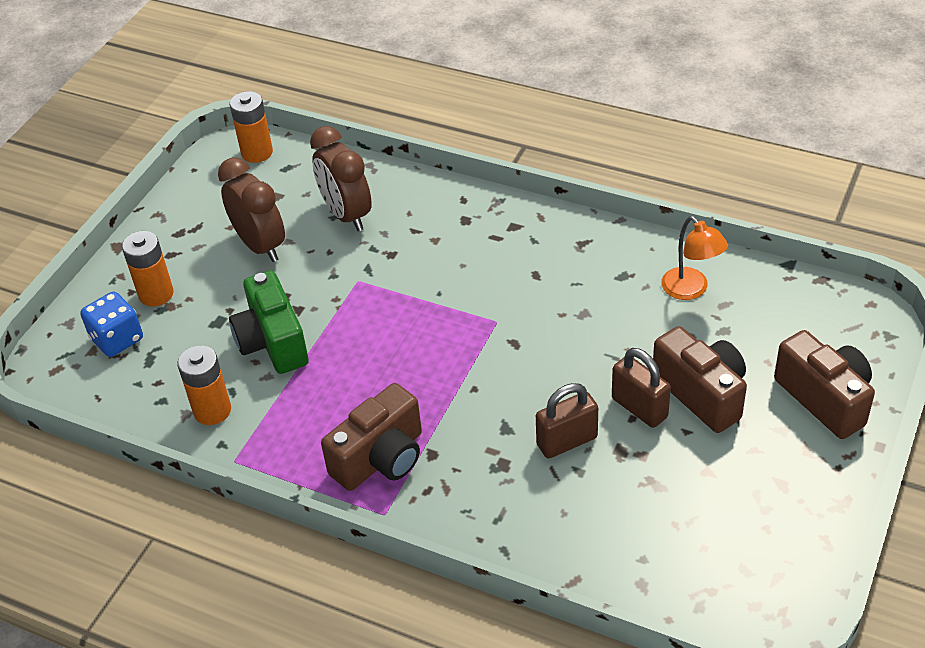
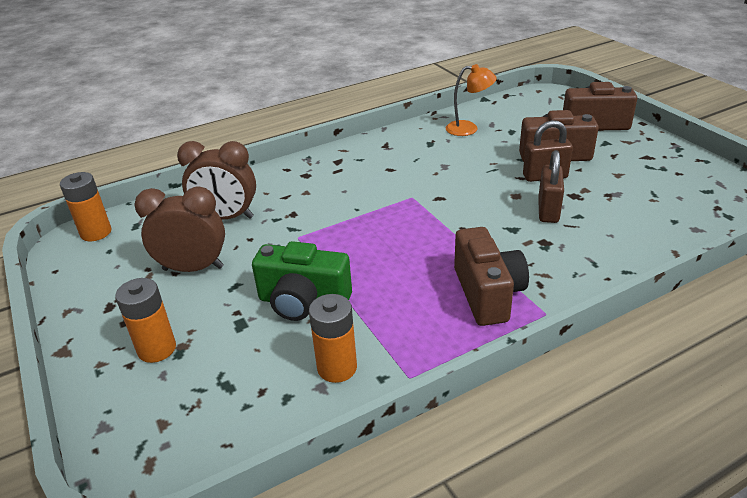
camera: 55 degrees left, 10 degrees down
blue dice [80,292,143,357] -> none

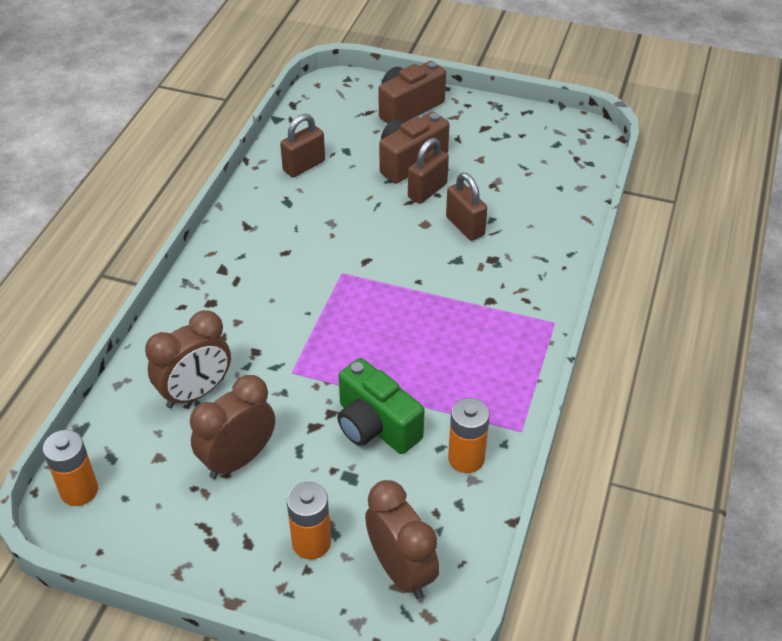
camera: 45 degrees left, 10 degrees up
green camera [252,241,352,321] -> green camera turned 75 degrees clockwise [337,358,424,454]
orange lamp [446,64,497,136] -> brown padlock [280,114,325,177]
brown camera [454,227,529,326] -> none
none -> brown clock [365,480,439,599]

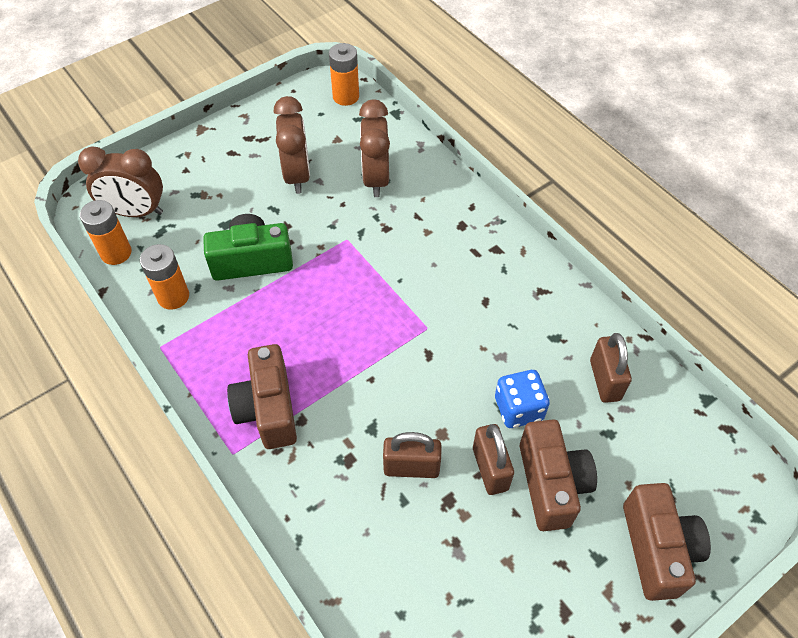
camera: 125 degrees right, 10 degrees up
orange battery [287,482,331,560] -> orange battery moved to [80,200,132,265]
none -> brown camera [227,344,297,449]
none -> blue dice [495,370,550,428]

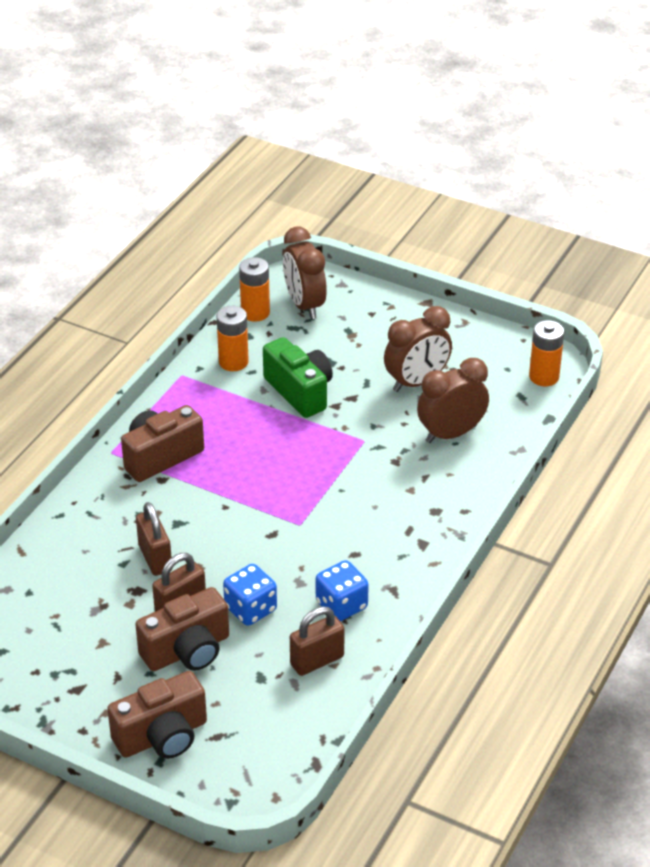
camera: 65 degrees right, 15 degrees down
none -> blue dice [316,560,369,621]

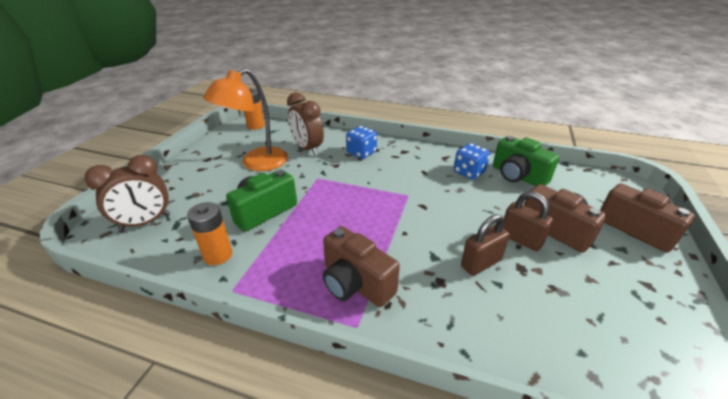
camera: 100 degrees left, 5 degrees down
blue dice [223,564,277,626] -> blue dice moved to [346,126,377,159]
orange battery [239,257,270,322] -> none
brown padlock [290,606,345,676] -> green camera [493,136,560,186]
brown clock [384,306,452,392] -> orange lamp [203,68,288,171]

